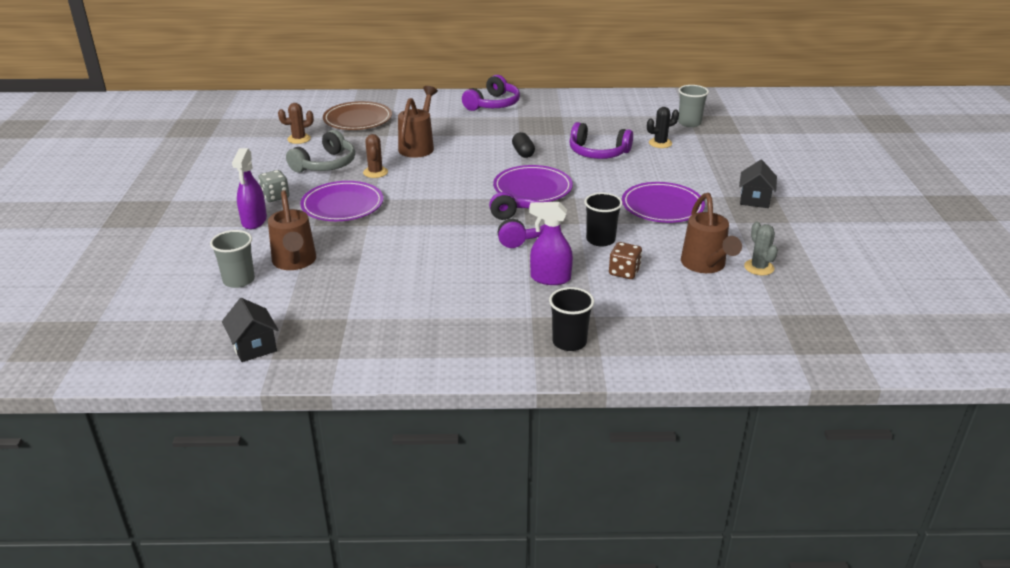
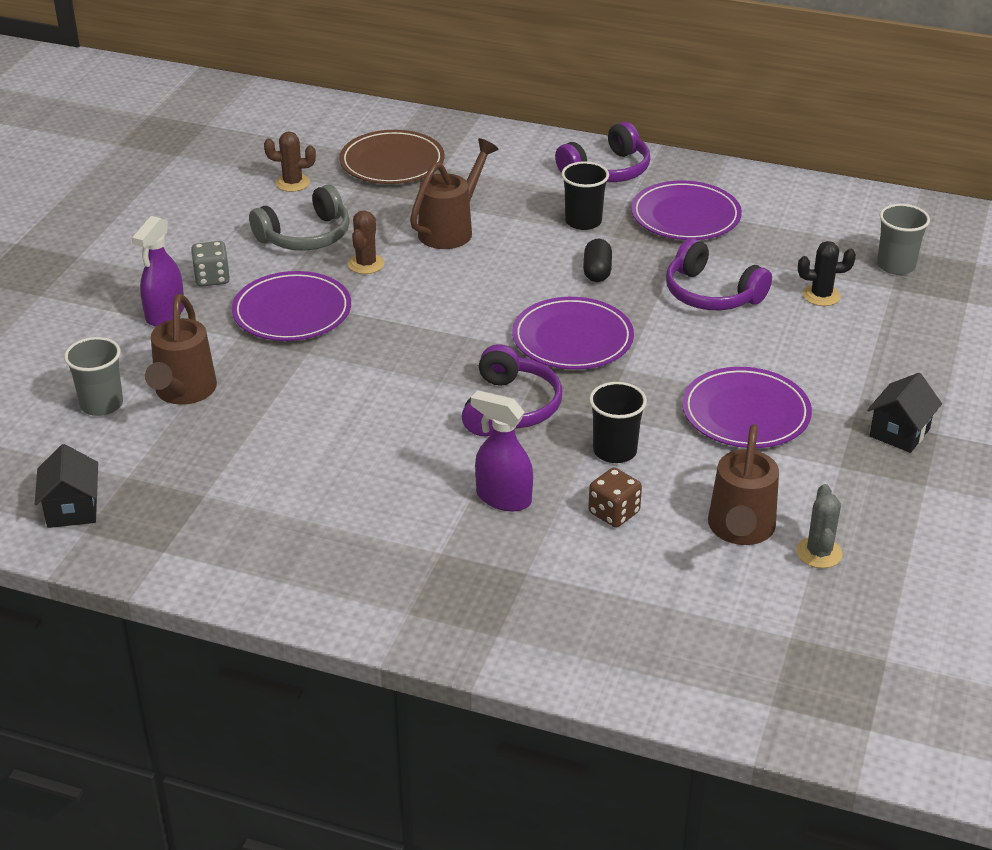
camera: 20 degrees right, 5 degrees up
black cup [549,287,594,351] -> black cup moved to [561,161,609,230]
none -> purple plate [631,181,742,240]

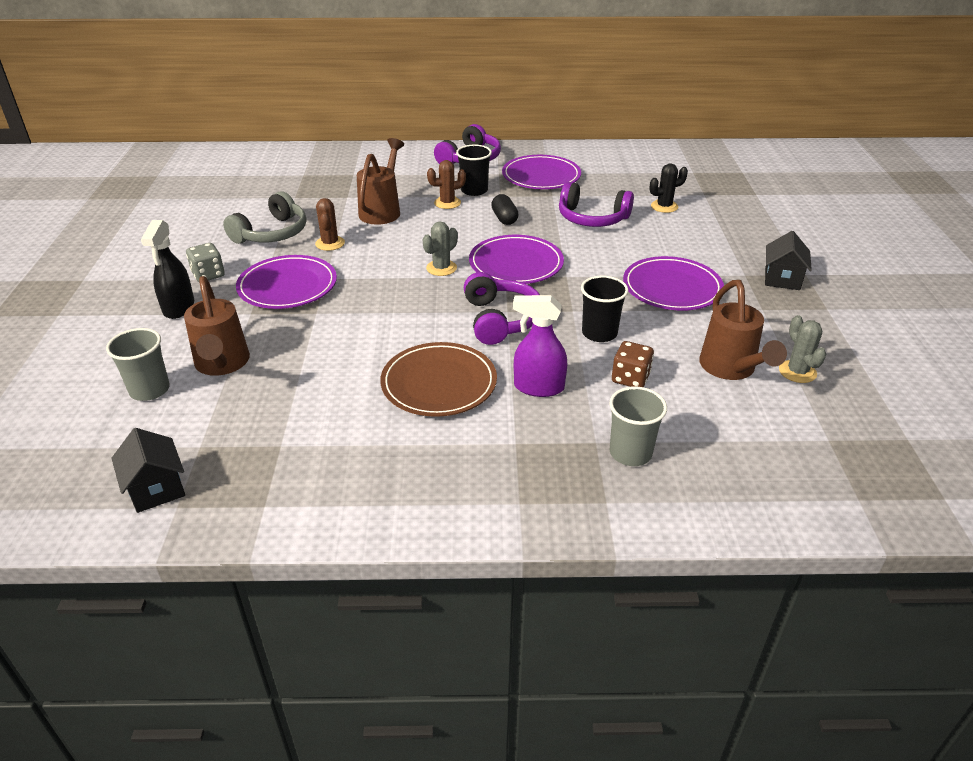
camera: 20 degrees left, 0 degrees up
purple spray bottle [132,216,184,326] -> black spray bottle [141,220,194,319]
brown cactus [264,131,316,192] -> brown cactus moved to [427,160,466,209]
brown plate [339,130,445,184] -> brown plate moved to [380,342,497,417]
grey cup [877,204,930,275] -> grey cup moved to [609,386,667,466]
none -> grey cactus [422,221,458,276]

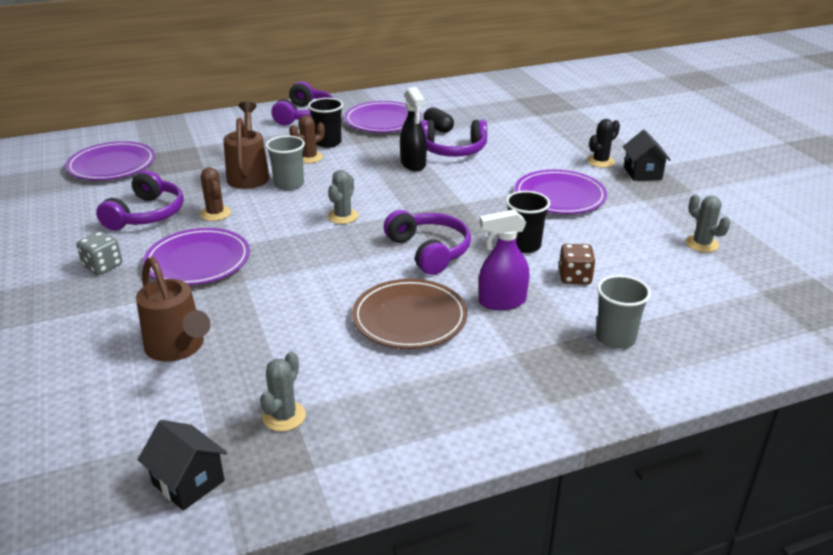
camera: 20 degrees left, 5 degrees down
grey cup [106,328,170,401] -> grey cup moved to [266,136,305,191]
black spray bottle [141,220,194,319] -> black spray bottle moved to [400,87,427,171]
grey headphones [223,191,306,244] -> purple headphones [96,170,184,230]
purple plate [469,235,564,284] -> purple plate moved to [66,141,155,180]
black capsule [491,194,519,225] -> black capsule moved to [423,107,454,133]
black cactus [649,163,688,213] -> black cactus moved to [587,119,620,168]
brown watering can [699,280,787,380] -> none
none -> grey cactus [260,352,306,431]

